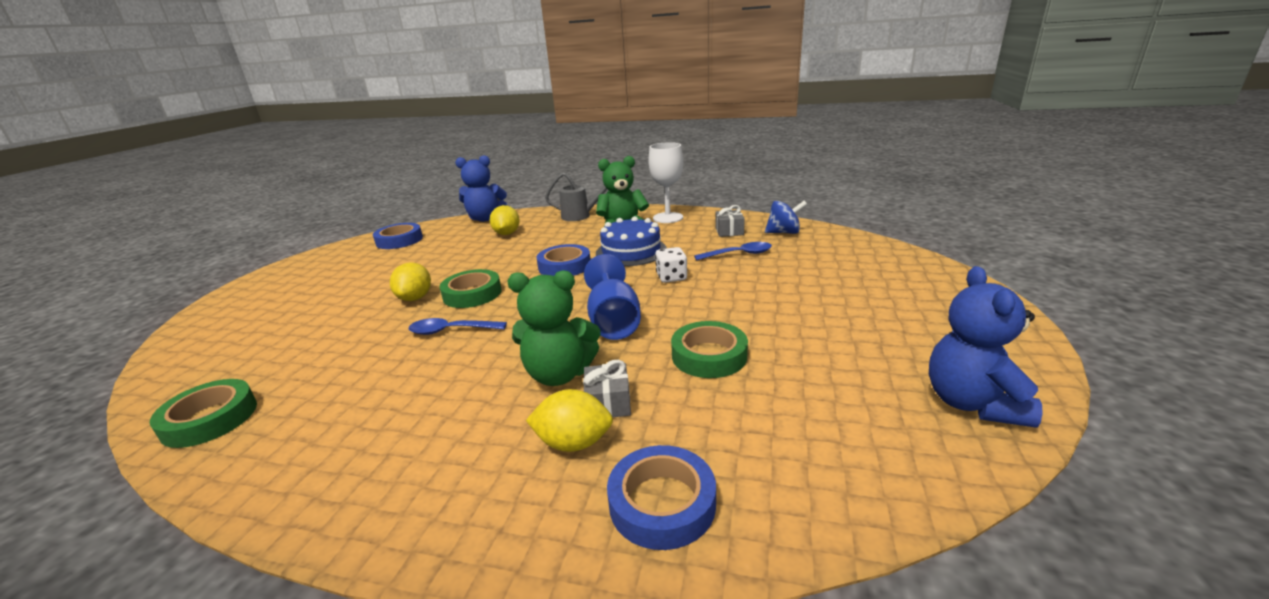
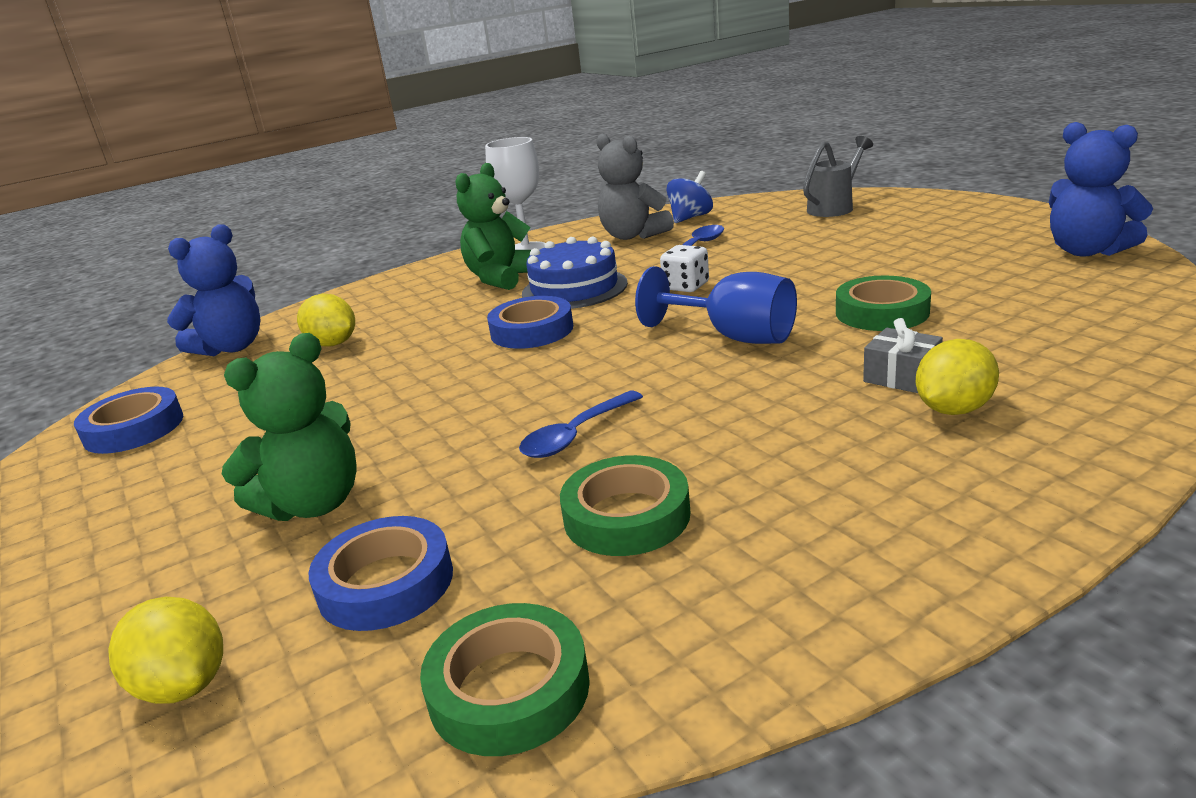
camera: 45 degrees left, 0 degrees up
yellow lemon [390,262,431,301] -> yellow lemon moved to [108,597,223,704]
green tape [440,269,501,308] -> green tape moved to [560,455,690,556]
green teddy bear [508,270,600,386] -> green teddy bear moved to [222,333,357,521]
grey watering can [545,172,607,221] -> grey watering can moved to [803,136,873,217]
blue tape [607,445,716,550] -> blue tape moved to [309,516,453,631]
grey gift [715,205,745,237] -> grey teddy bear [596,133,674,240]

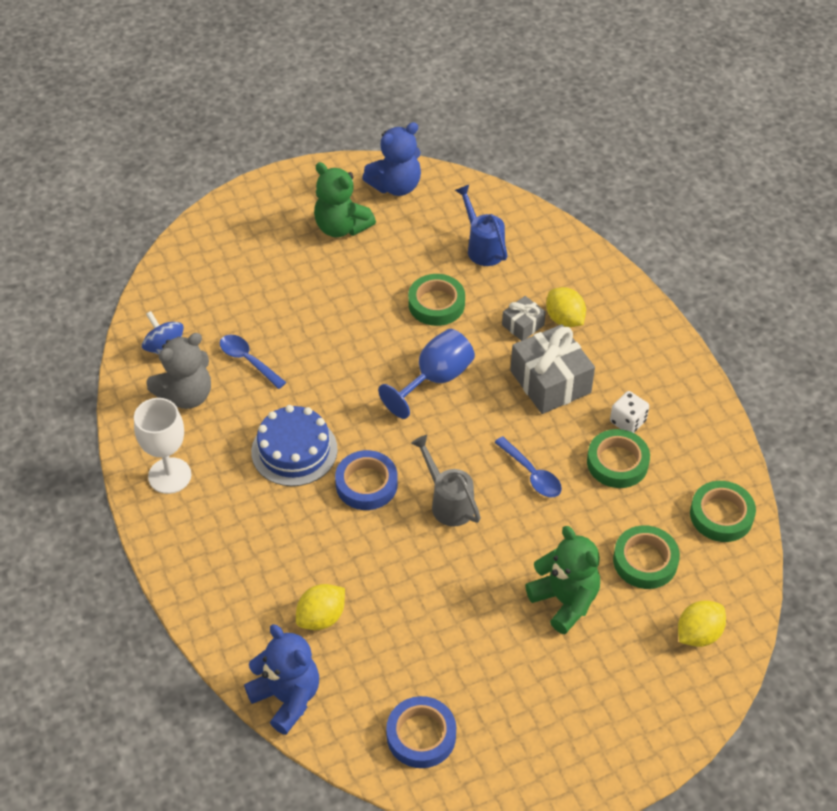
camera: 85 degrees left, 25 degrees up
blue tape [309,516,453,631] -> green tape [613,525,680,589]
green teddy bear [455,163,531,290] -> green teddy bear moved to [314,162,376,237]
white dice [660,245,709,292] -> white dice moved to [610,391,649,433]
grey watering can [803,136,873,217] -> grey watering can moved to [411,435,481,526]
none -> blue watering can [455,185,508,266]
none -> grey gift [510,324,595,414]

